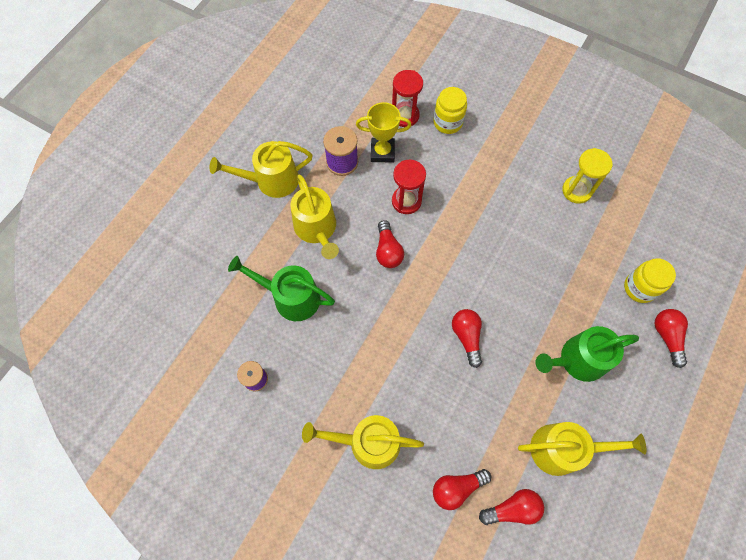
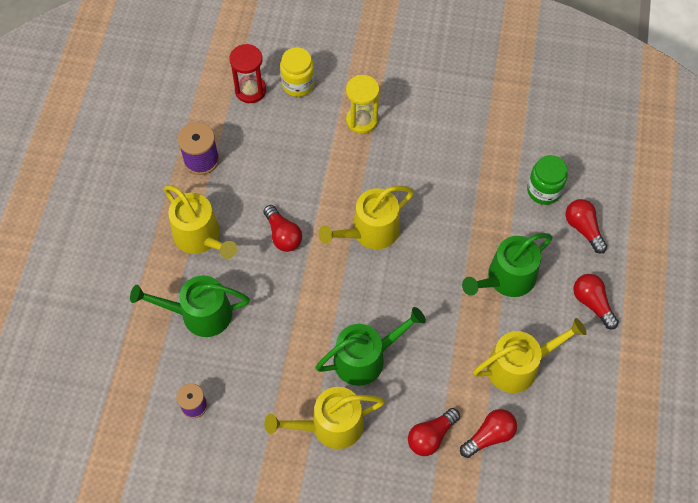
camera: 20 degrees left, 5 degrees down
yellow watering can [209,141,313,198] -> yellow watering can moved to [318,186,414,249]
yellow trophy [356,102,411,163] -> none
red hourglass [392,160,426,214] -> none
red light bulb [452,309,482,368] -> red light bulb moved to [573,274,619,330]
yellow hourglass [562,148,612,204] -> yellow hourglass moved to [346,75,379,134]
yellow jar [624,258,676,303] -> green jar [527,155,568,205]
none -> green watering can [315,307,426,386]

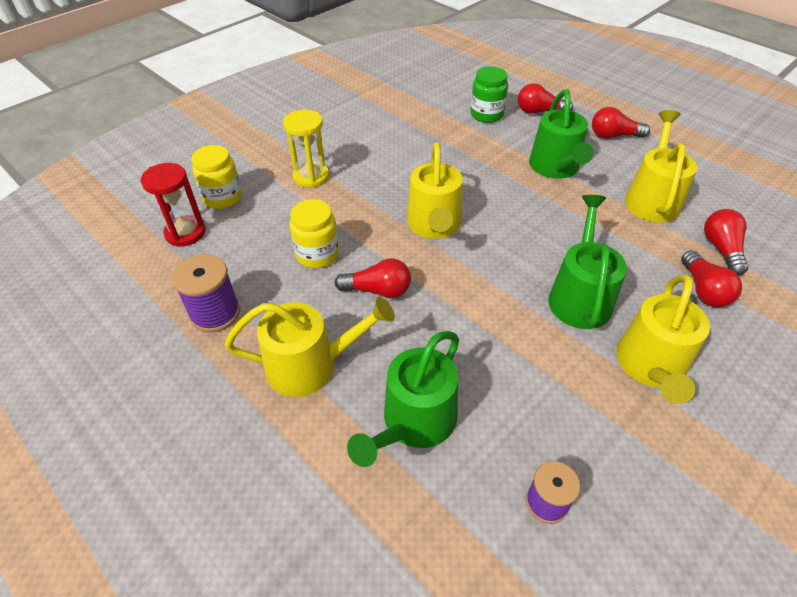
camera: 55 degrees left, 15 degrees down
none -> yellow jar [290,199,339,268]

